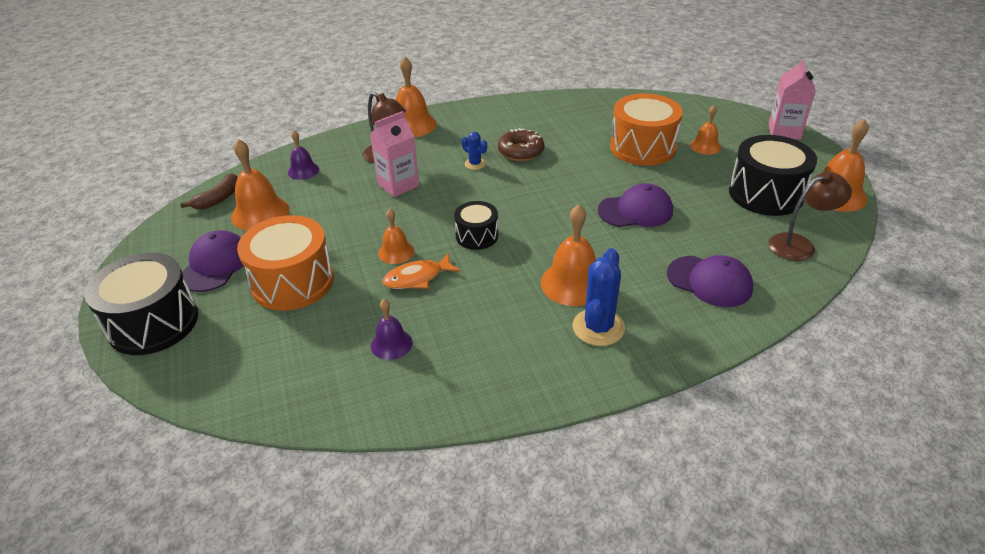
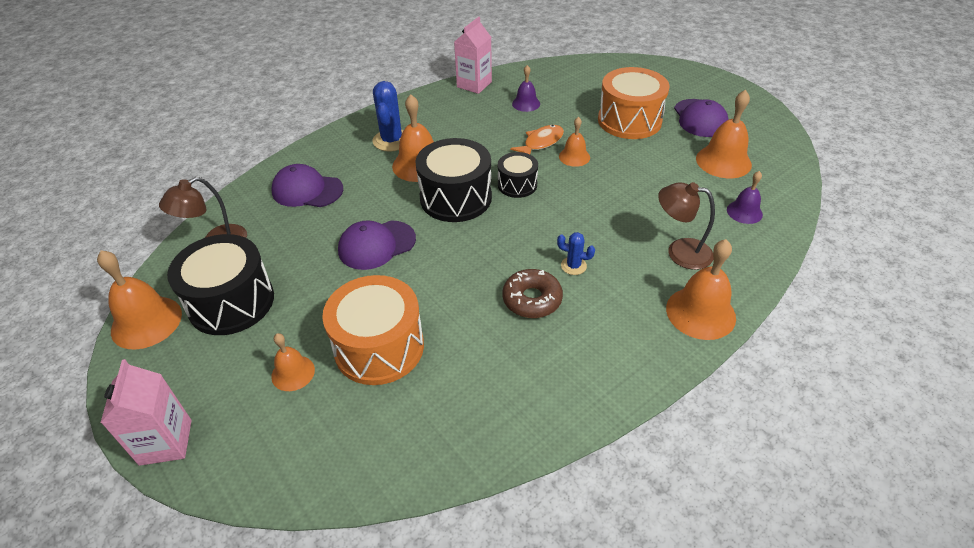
camera: 160 degrees right, 5 degrees up
black drum [84,253,198,355] -> black drum moved to [416,138,492,222]
brown banana [180,173,237,210] -> none
pink carton [370,111,419,197] -> pink carton moved to [454,17,492,94]

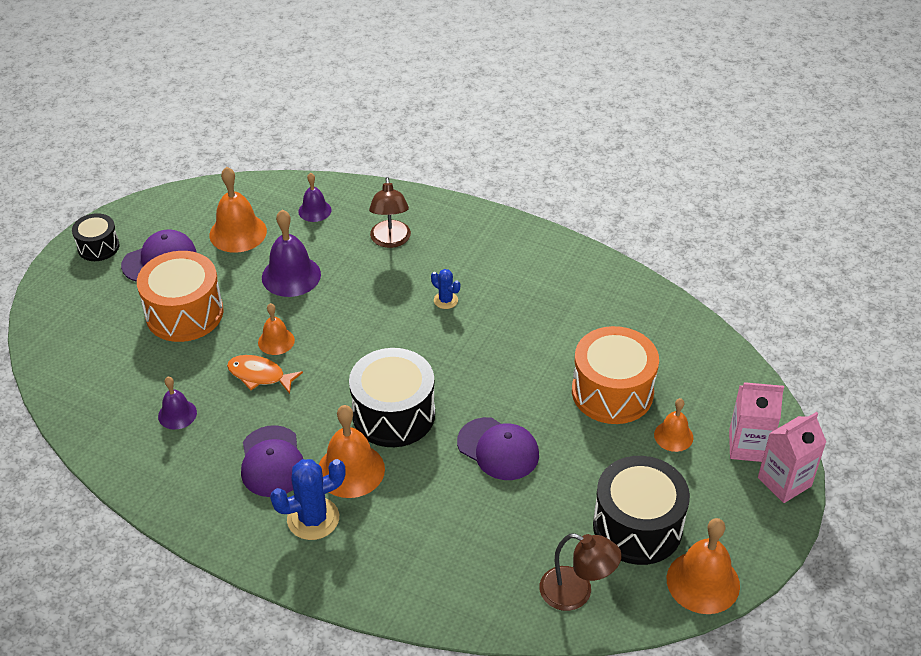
camera: 115 degrees left, 0 degrees up
purple cap [271,164,343,207] -> purple cap moved to [241,425,303,497]
pink carton [454,17,492,94] -> pink carton moved to [729,382,784,462]
black drum [498,152,538,198] -> black drum moved to [72,213,120,261]
brown donut [502,269,563,318] -> none
blue cactus [557,232,595,275] -> blue cactus turned 45 degrees counterclockwise [431,269,460,309]
orange bell [666,239,736,340] -> none
none -> purple bell [262,210,321,297]

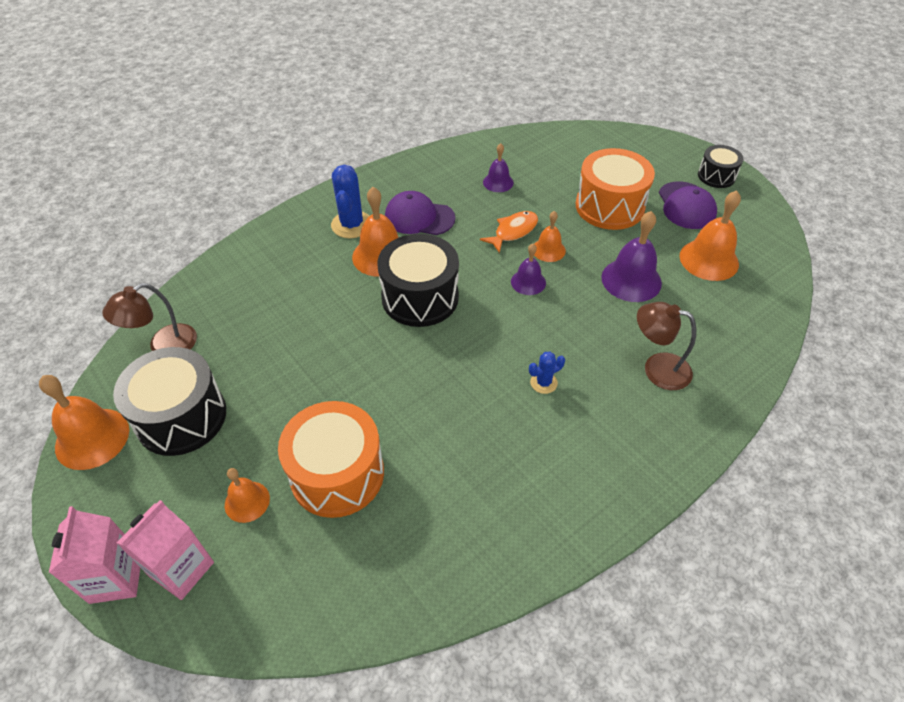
camera: 115 degrees right, 5 degrees up
purple bell [298,173,332,222] -> purple bell moved to [511,244,546,295]
purple cap [457,417,539,480] -> none

